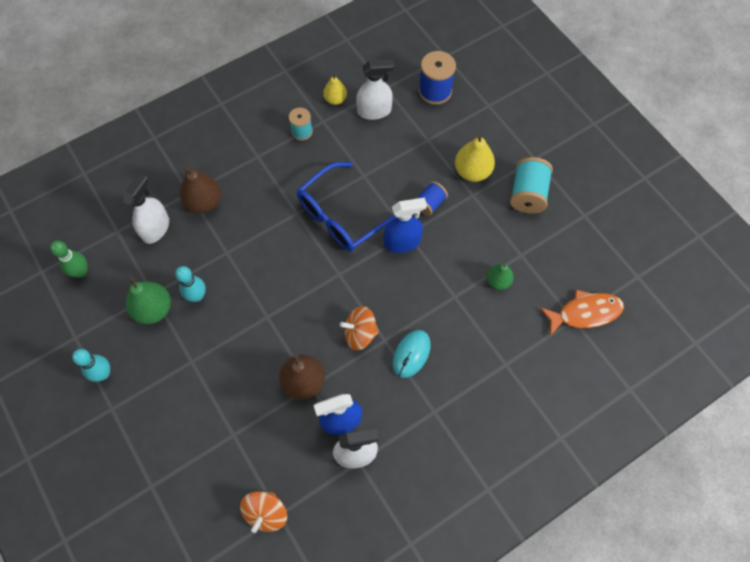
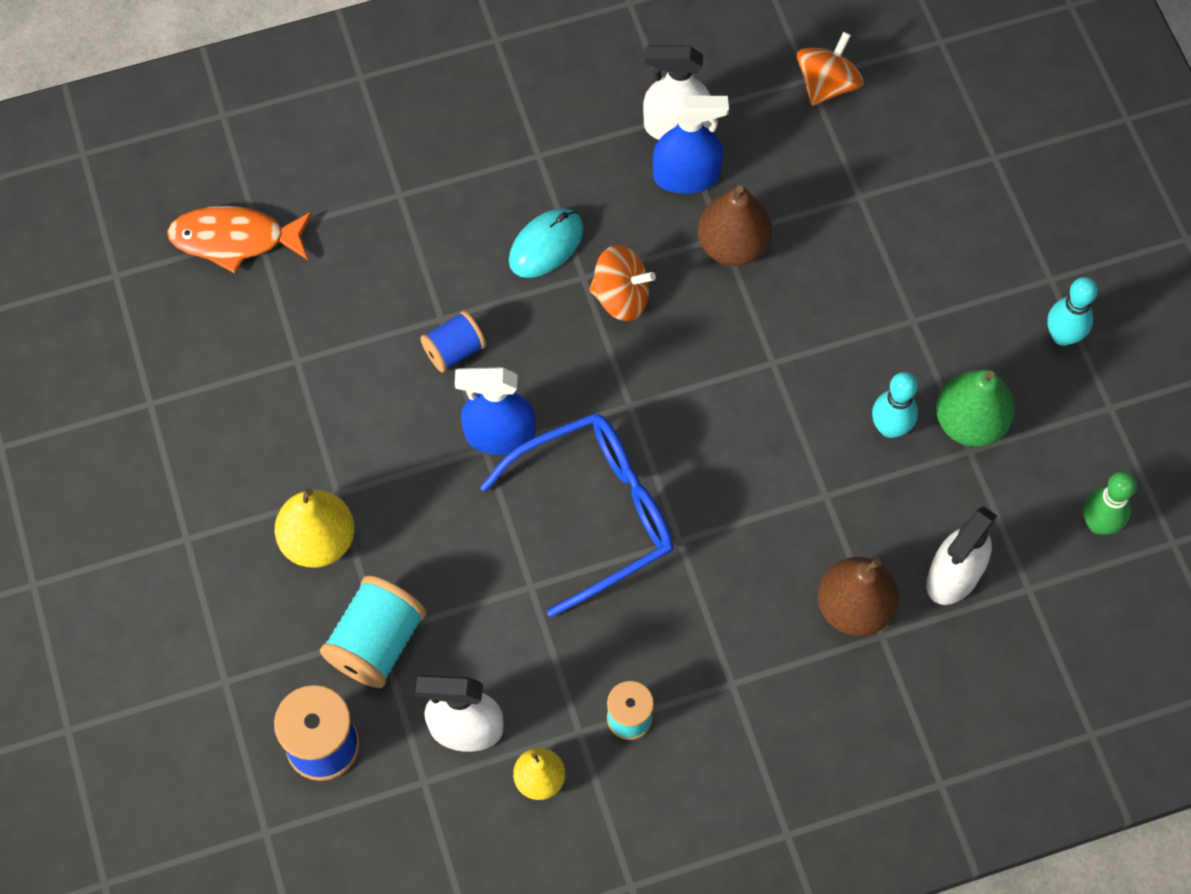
camera: 165 degrees left, 0 degrees up
blue spool [415,181,448,216] -> blue spool moved to [420,311,486,373]
green pear [487,264,514,290] -> none
turquoise spool [510,157,553,214] -> turquoise spool moved to [320,576,426,688]

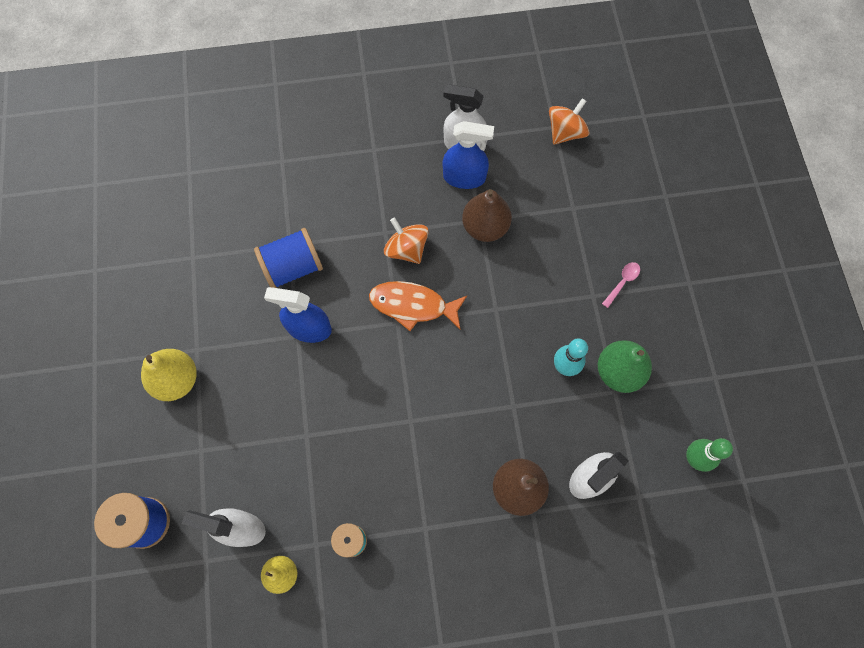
camera: 10 degrees right, 5 degrees up
orange fish [167,206,312,273] -> orange fish moved to [369,281,467,331]
turquoise spool [320,576,426,688] -> none
blue spool [420,311,486,373] -> blue spool [254,228,323,288], size x1.61
blue glasses [480,413,673,617] -> none
turquoise mouse [509,209,584,278] -> none
orange spinning top [589,245,656,321] -> orange spinning top turned 150 degrees counterclockwise [384,218,429,264]
turquoise bowling pin [1047,277,1098,346] -> none
none -> pink spoon [602,262,640,308]

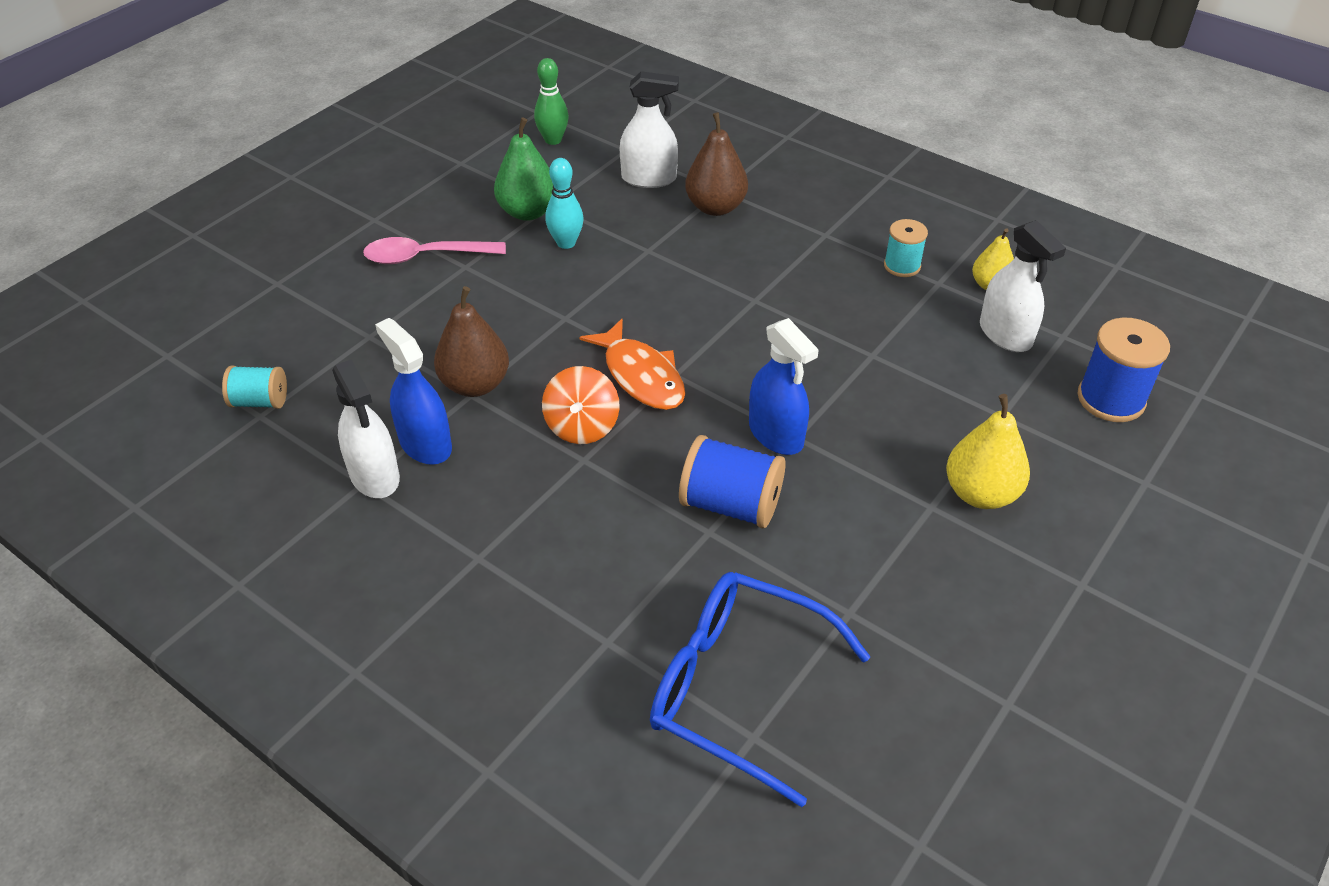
camera: 135 degrees left, 25 degrees down
orange spinning top [549,98,589,144] -> turquoise spool [222,365,287,409]
pink spoon [602,262,640,308] -> pink spoon [363,237,506,264], size x1.88
none -> blue glasses [650,572,871,807]

